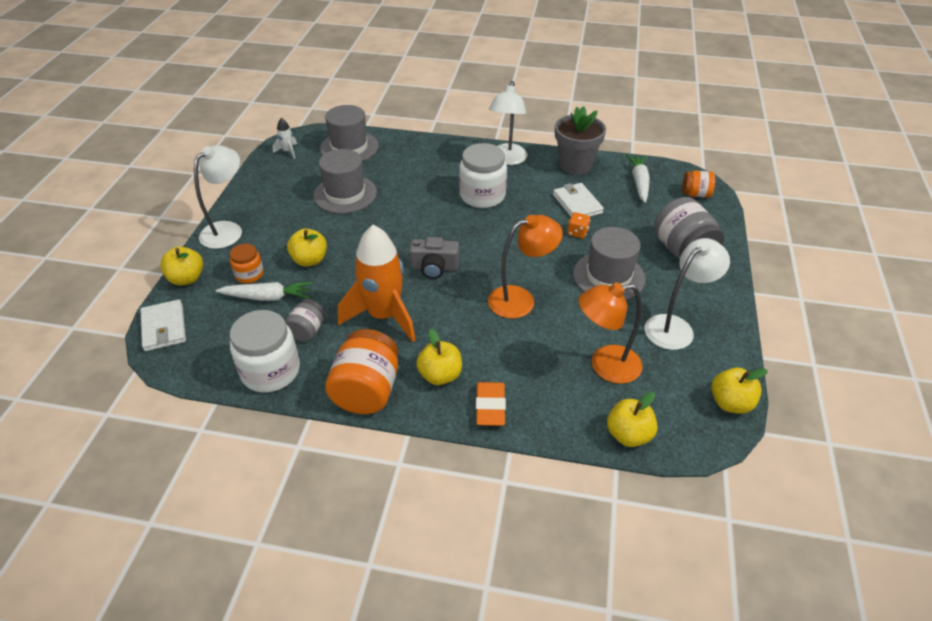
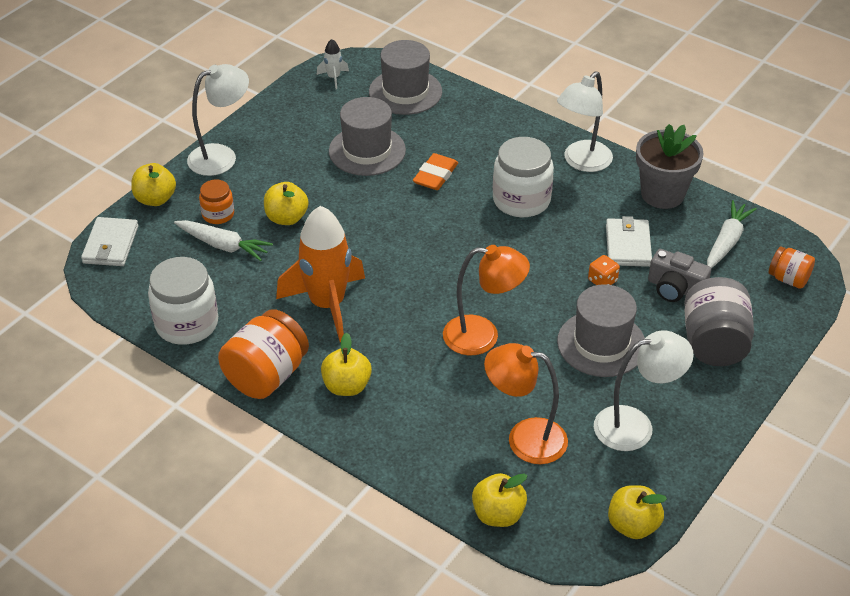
camera: 25 degrees right, 0 degrees up
grey jar [285,299,325,342] -> none
grey camera [409,237,459,279] -> grey camera moved to [648,249,711,302]
orange eraser [476,382,506,426] -> orange eraser moved to [413,153,458,190]

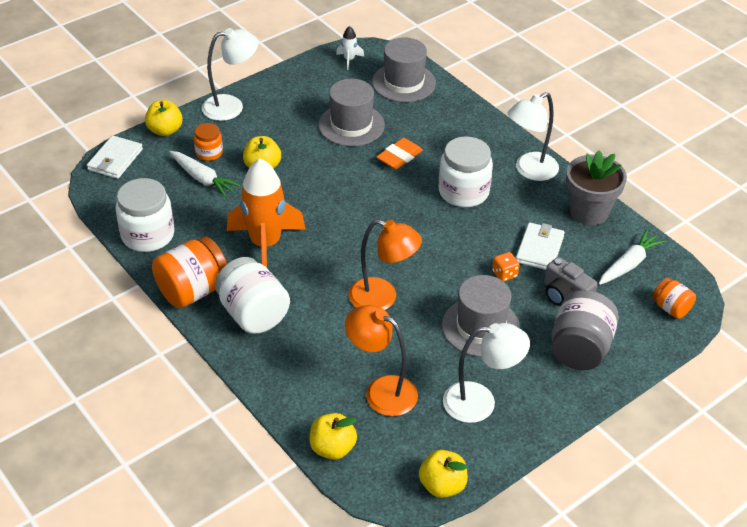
camera: 15 degrees right, 0 degrees up
yellow apple [321,333,372,396] -> white jar [215,257,290,334]

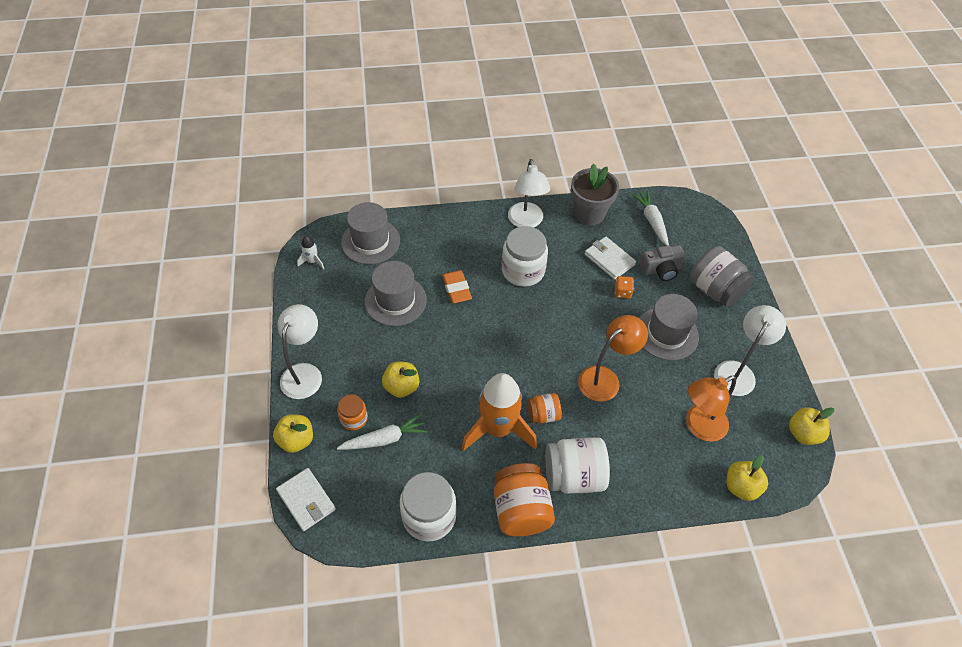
camera: 60 degrees left, 10 degrees up
orange jar [652,278,696,319] -> orange jar moved to [527,393,562,424]

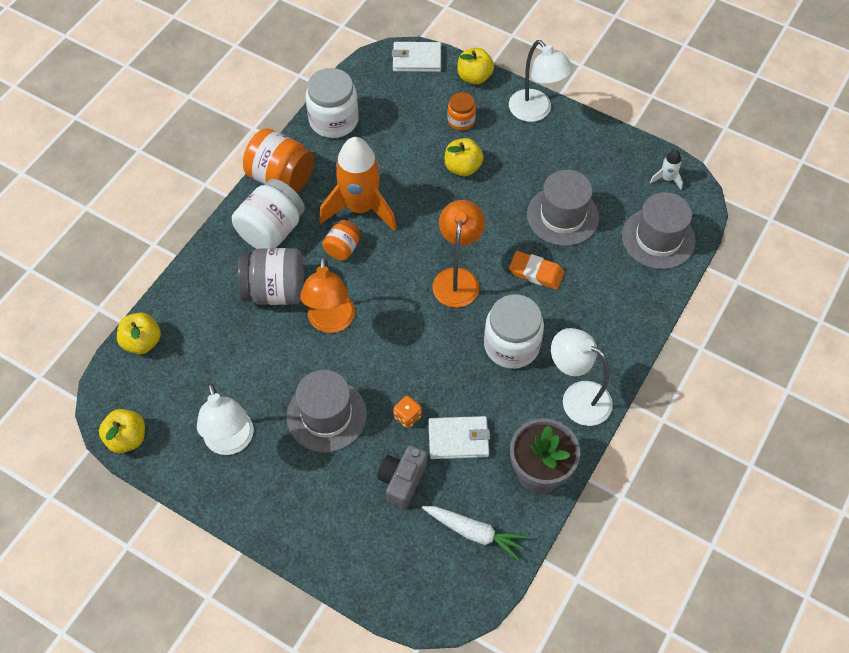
camera: 130 degrees right, 5 degrees up
white carrot [337,414,428,450] -> none
orange lamp [686,376,736,442] -> orange lamp moved to [432,200,485,308]
grey jar [690,246,754,307] -> grey jar moved to [238,248,304,305]

